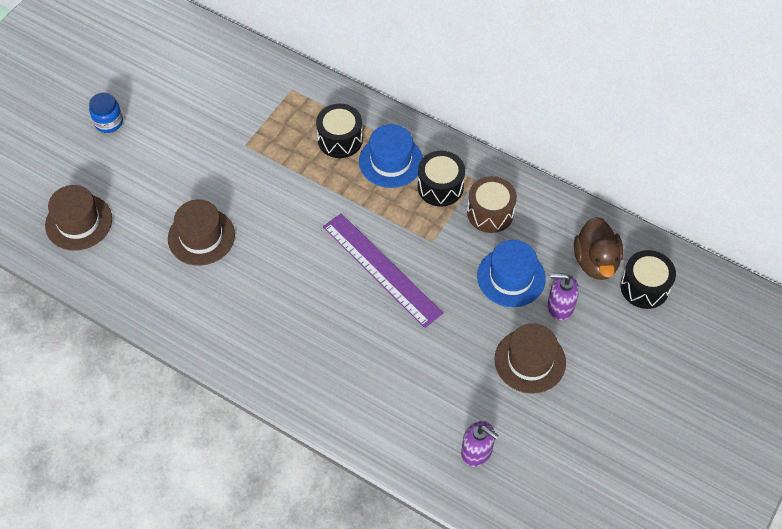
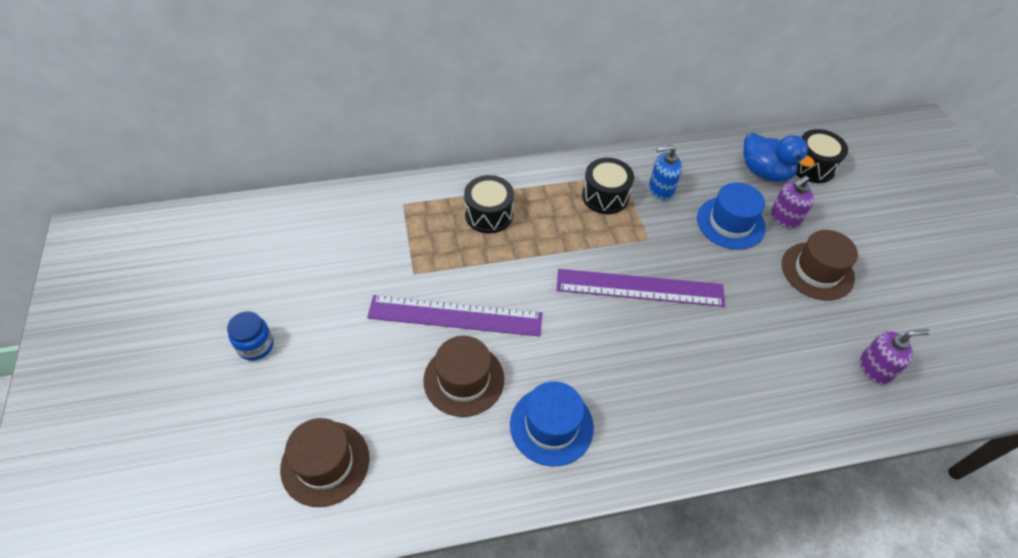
camera: 45 degrees left, 5 degrees down
blue hat [359,124,423,188] -> blue hat moved to [510,381,594,466]
brown drum [467,176,517,233] -> blue soap dispenser [649,145,682,200]
brown duck [574,217,623,280] -> blue duck [743,133,815,182]
none -> purple ruler [367,295,542,337]

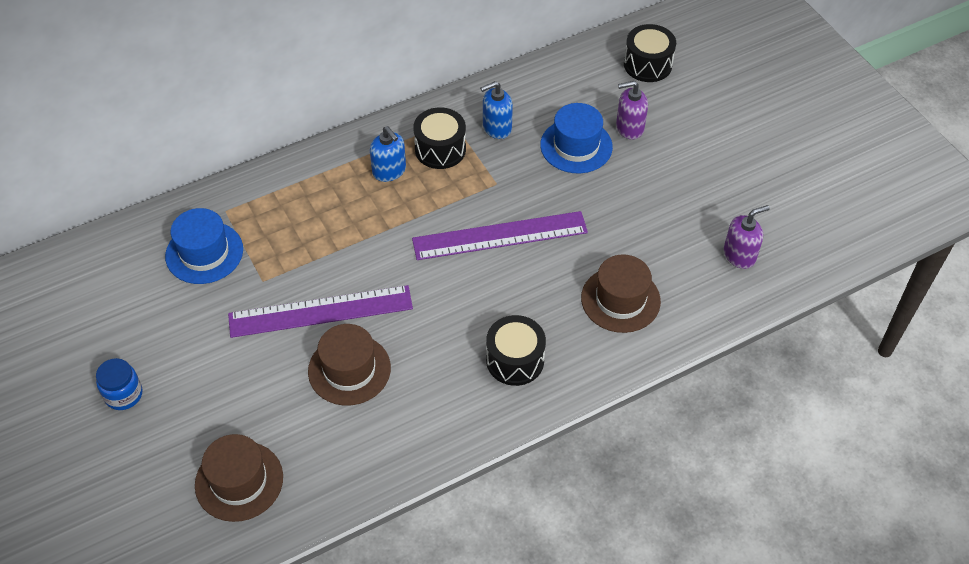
camera: 15 degrees left, 0 degrees up
black drum [464,175,514,234] -> black drum moved to [486,315,546,386]
blue hat [510,381,594,466] -> blue hat moved to [165,208,243,284]
blue duck [743,133,815,182] -> none
purple soap dispenser [771,176,814,229] -> purple soap dispenser turned 45 degrees clockwise [616,81,648,139]
brown hat [782,230,858,301] -> brown hat moved to [581,254,661,333]
none -> blue soap dispenser [370,126,406,182]

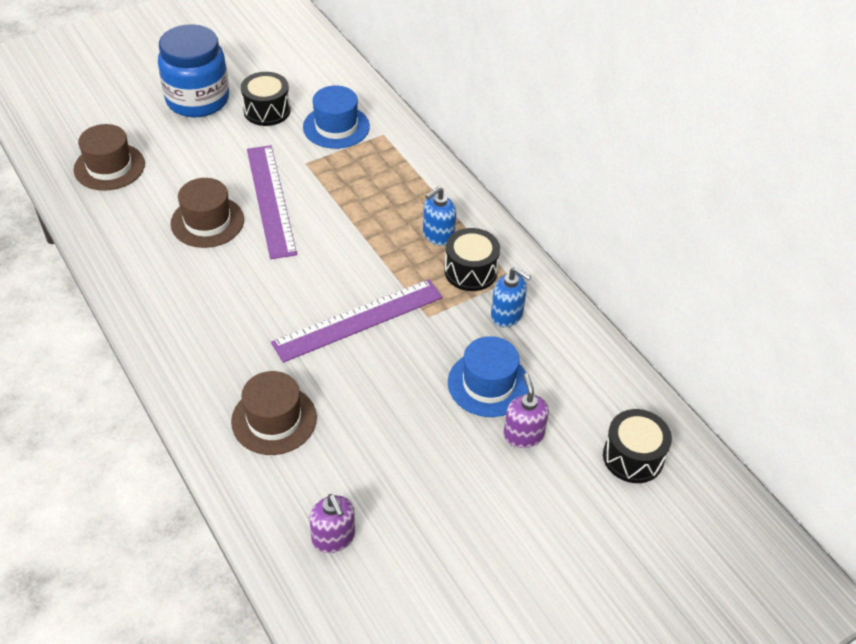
camera: 85 degrees right, 5 degrees down
blue jar [96,358,143,410] -> blue jar [158,24,229,118], size x2.11
purple ruler [412,211,588,260] -> purple ruler turned 75 degrees clockwise [271,279,443,363]
blue soap dispenser [480,81,513,139] -> blue soap dispenser turned 150 degrees clockwise [491,267,531,327]
black drum [486,315,546,386] -> black drum moved to [241,72,291,126]

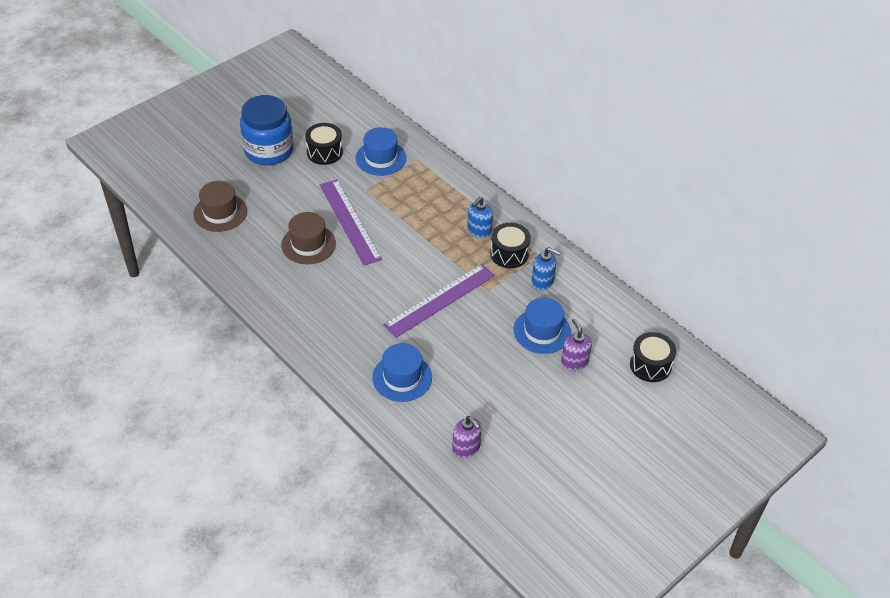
camera: 10 degrees left, 0 degrees up
brown hat [231,371,317,455] -> blue hat [372,343,432,402]

